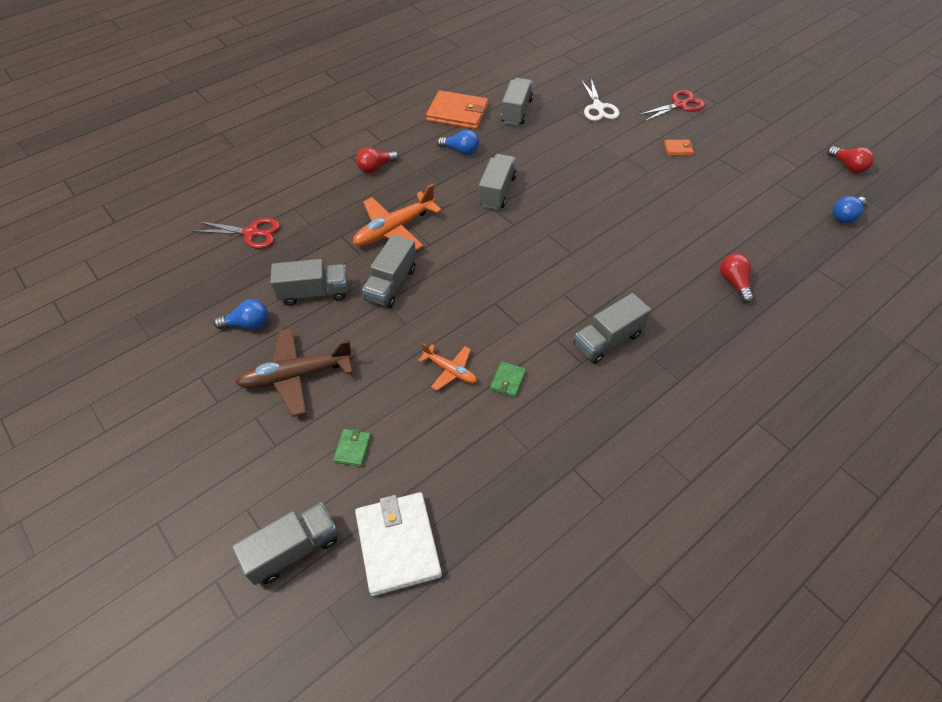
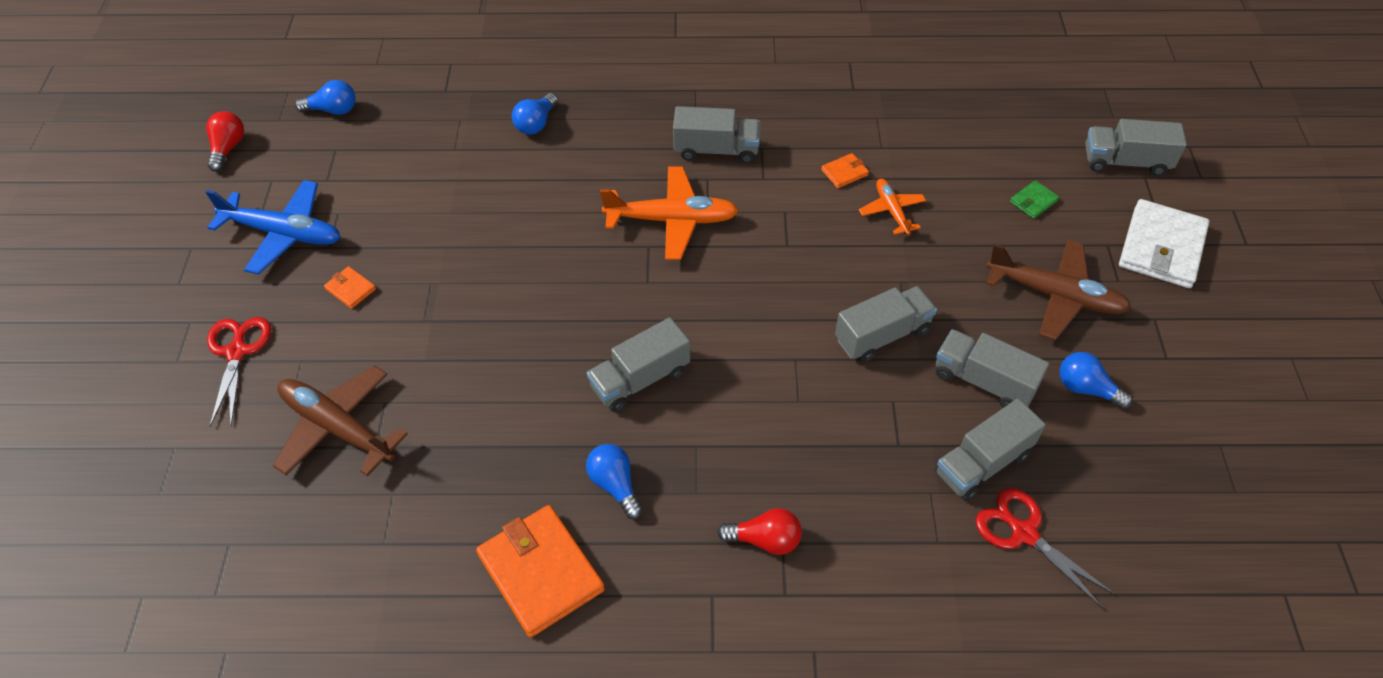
camera: 140 degrees left, 0 degrees up
orange plane [353,184,442,250] -> orange plane moved to [600,166,739,260]
white wallet [355,492,442,596] -> white wallet moved to [1119,199,1209,288]
green wallet [490,361,526,397] -> orange wallet [821,153,869,188]
grey truck [501,78,533,125] -> grey truck moved to [935,398,1046,501]
white scissors [581,79,620,121] -> brown plane [273,365,408,476]
red scissors [638,90,705,122] -> red scissors turned 75 degrees clockwise [207,317,271,427]
red light bulb [720,254,754,303] -> blue light bulb [512,93,558,135]
none -> blue plane [206,180,340,274]

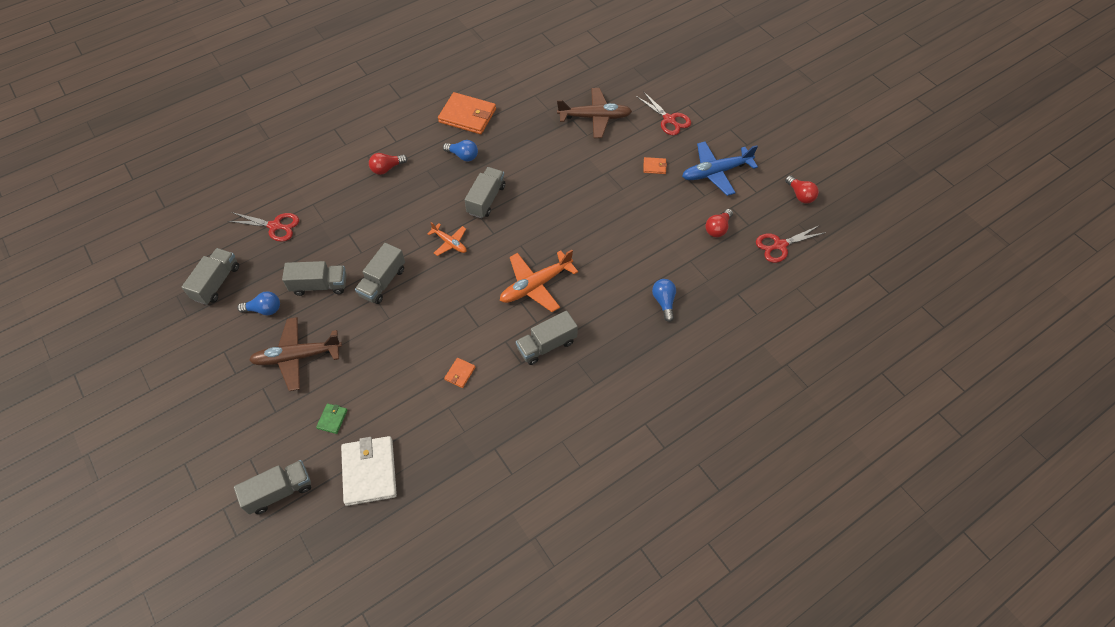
camera: 145 degrees right, 5 degrees up
blue light bulb [295,80,356,115] -> red scissors [756,225,826,263]
orange plane [859,179,926,235] -> orange plane moved to [427,222,467,256]
grey truck [935,398,1046,501] -> grey truck moved to [182,248,239,305]
white wallet [1119,199,1209,288] -> white wallet moved to [341,436,397,506]
none -> red light bulb [705,209,733,237]

